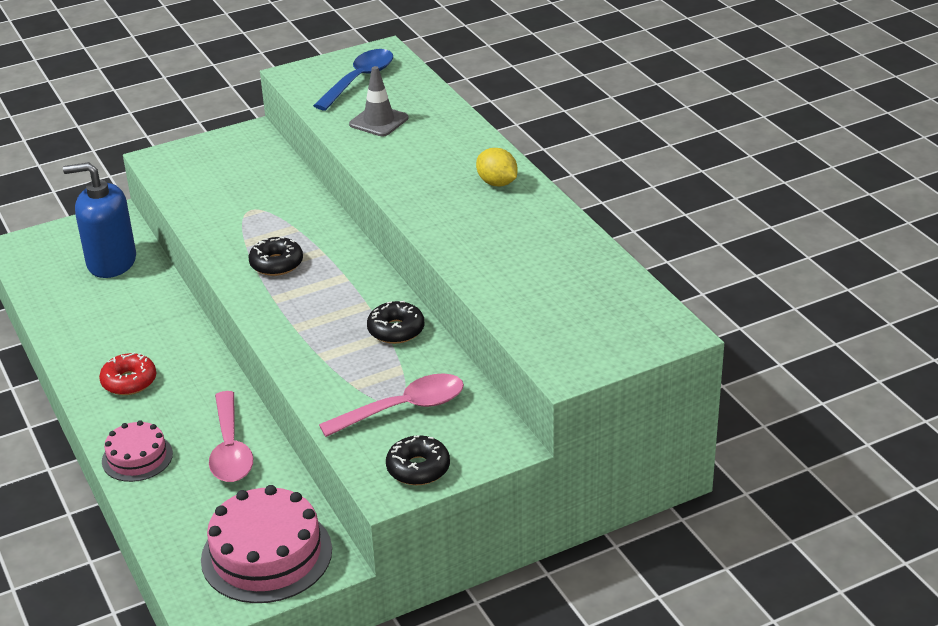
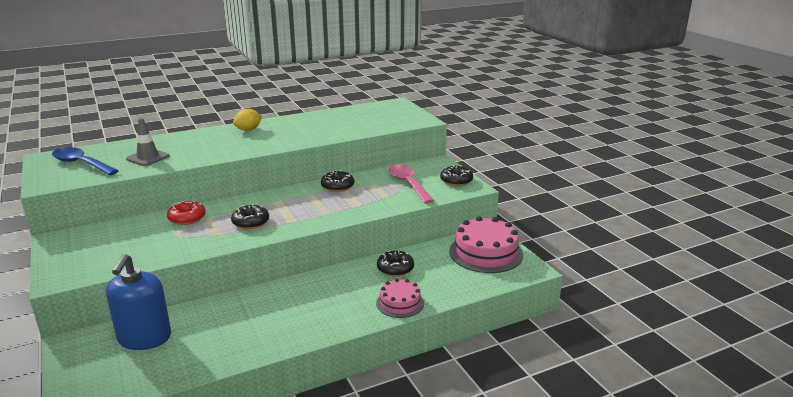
camera: 90 degrees left, 10 degrees down
red donut [99,353,156,395] -> red donut moved to [167,201,206,225]
pink spoon [209,391,253,482] -> black donut [377,250,414,277]

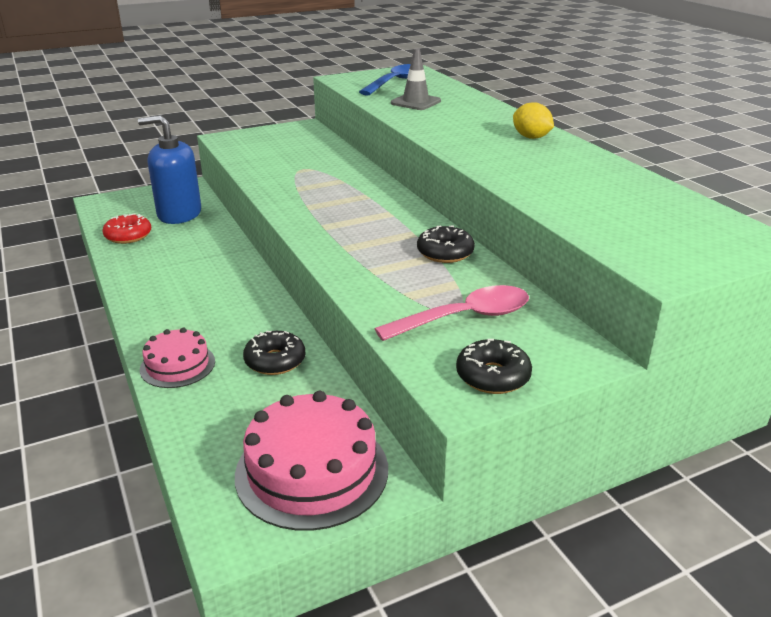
camera: 90 degrees right, 5 degrees up
red donut [167,201,206,225] -> red donut moved to [102,213,151,244]
black donut [231,205,269,229] -> none

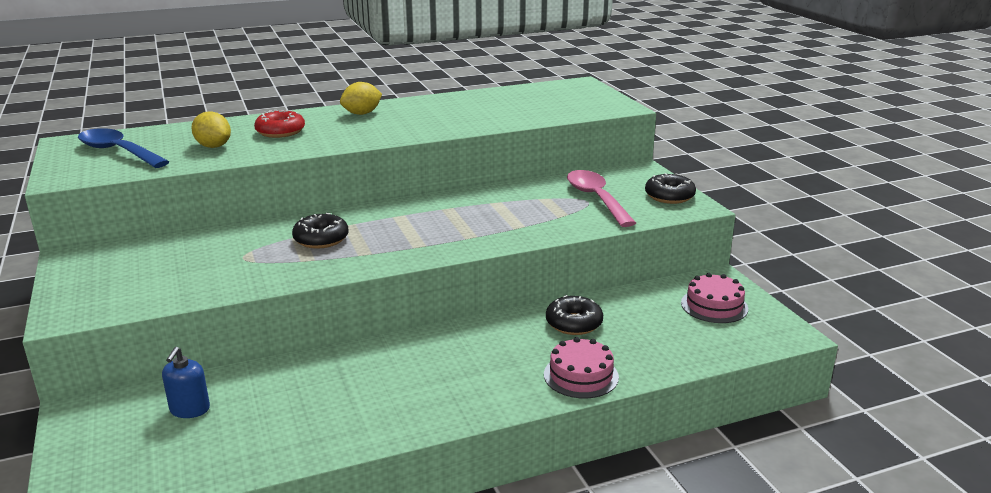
camera: 85 degrees left, 5 degrees down
red donut [102,213,151,244] -> red donut moved to [254,110,305,138]
blue soap dispenser [138,115,201,224] -> blue soap dispenser [162,347,210,418], size x0.50
pink cake [235,391,388,531] -> pink cake [681,273,748,323], size x0.58
grey traffic cone [391,48,441,110] -> yellow lemon [191,111,231,148]
black donut [417,225,475,263] -> black donut moved to [292,213,349,249]

